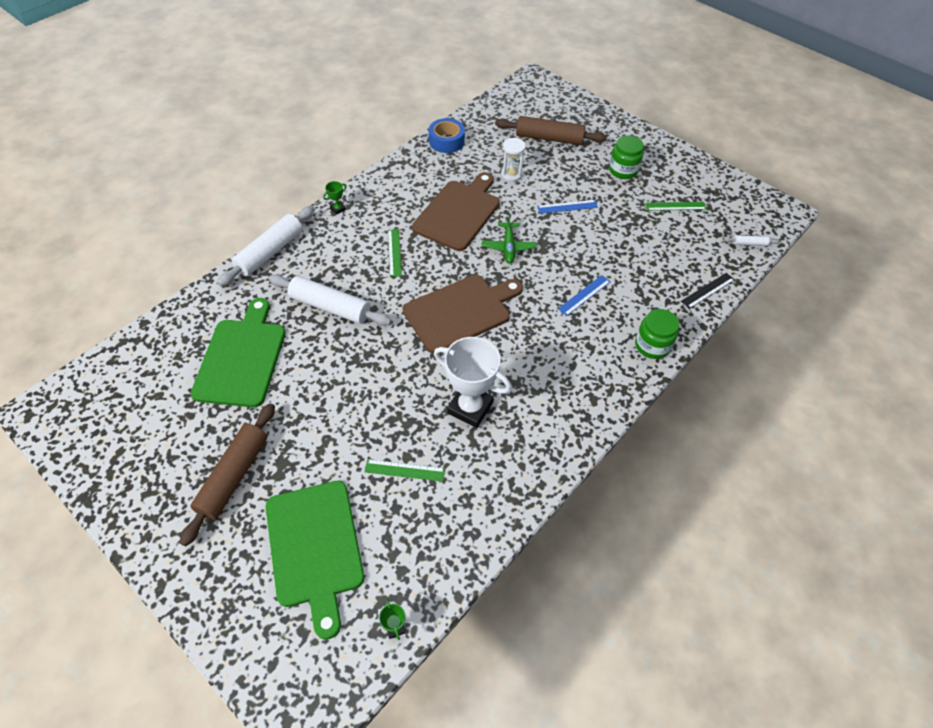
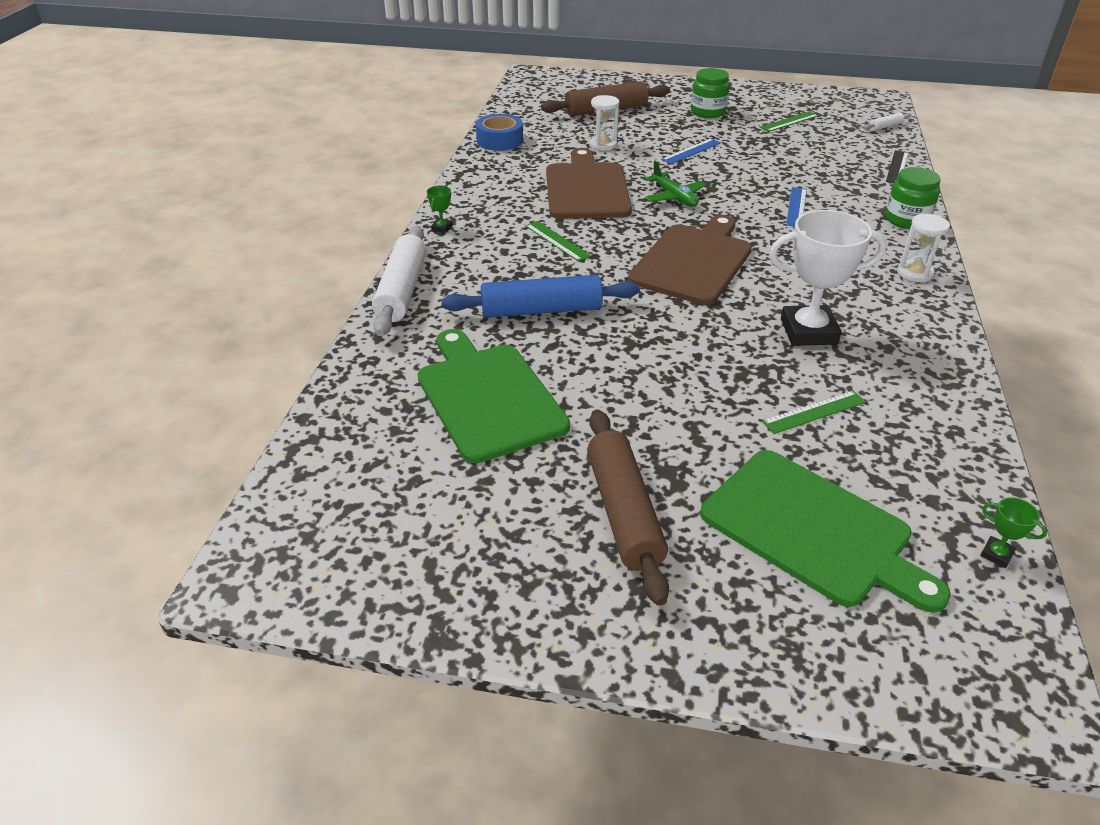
camera: 30 degrees left, 15 degrees down
white rolling pin [269,274,392,326] -> blue rolling pin [441,275,640,318]
none -> white hourglass [897,214,950,282]

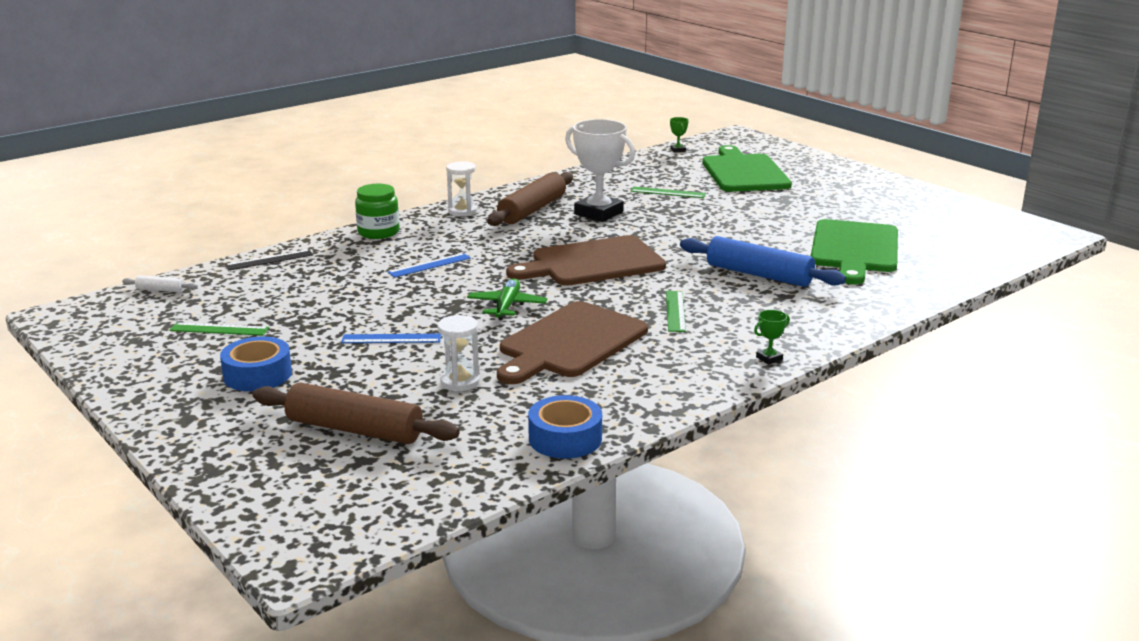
camera: 140 degrees left, 15 degrees down
white rolling pin [372,226,427,336] -> none
brown rolling pin [587,409,669,606] -> brown rolling pin moved to [487,172,573,226]
green jar [691,68,730,118] -> blue tape [220,337,292,391]

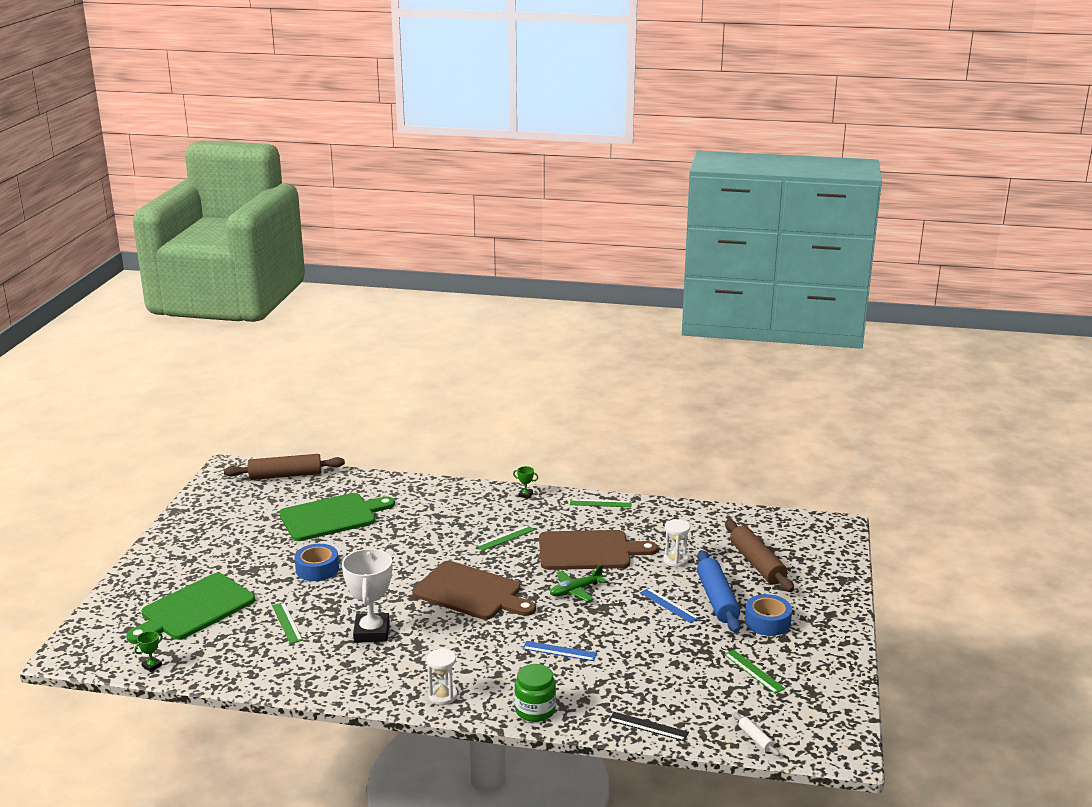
camera: 130 degrees left, 0 degrees up
brown rolling pin [487,172,573,226] -> brown rolling pin moved to [224,454,345,480]
blue tape [528,395,602,459] -> blue tape moved to [295,544,339,581]
blue rolling pin [680,236,846,287] -> blue rolling pin moved to [697,550,741,633]
none -> green ruler [570,499,631,507]

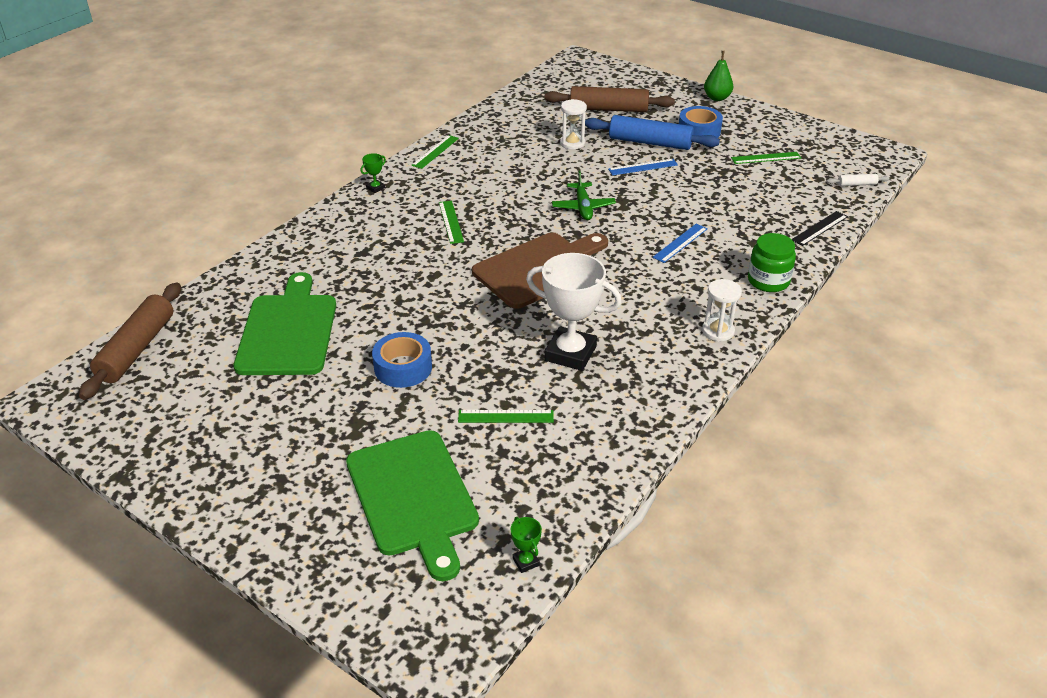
camera: 65 degrees left, 15 degrees up
brown cutting board [539,530,658,570] -> none
none -> green pear [704,51,733,101]

